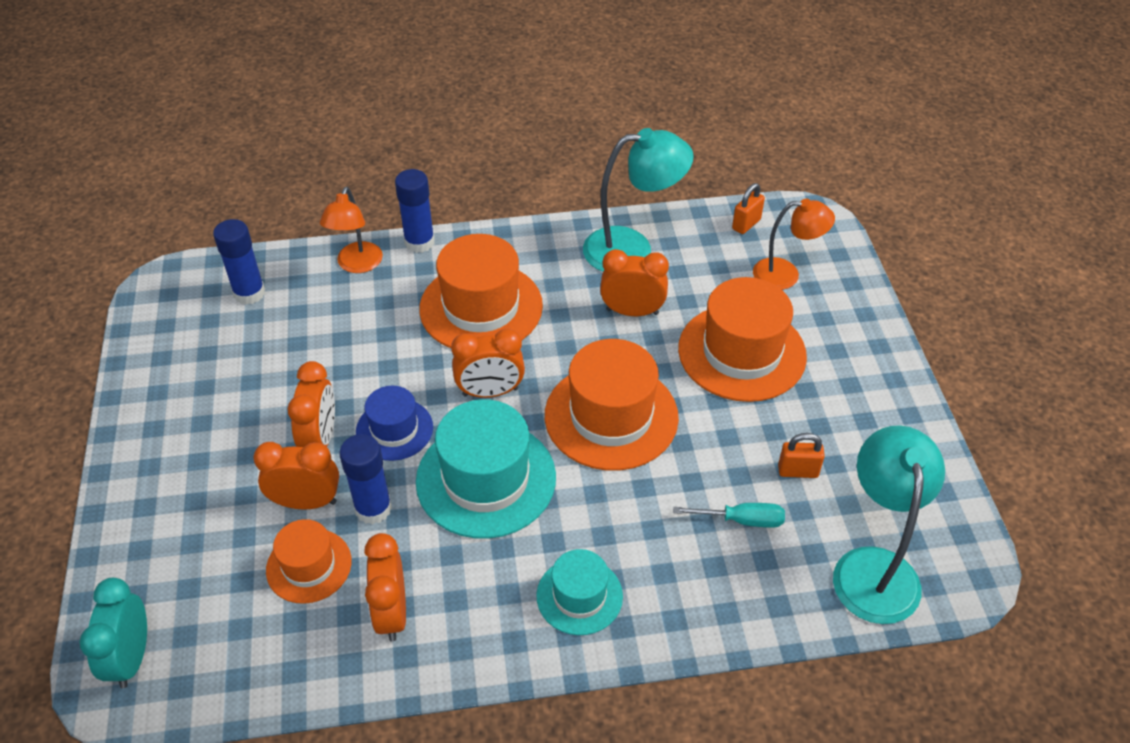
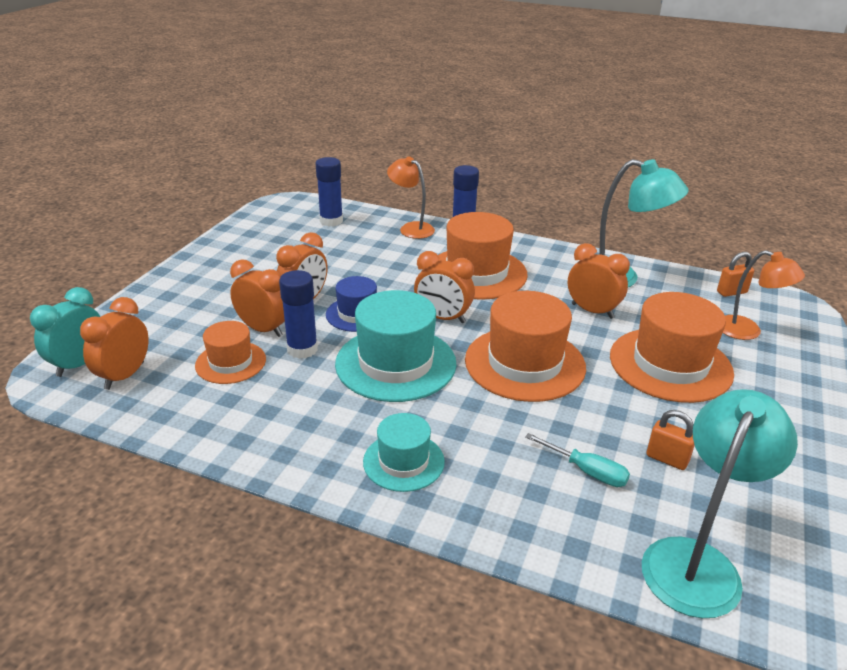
camera: 30 degrees right, 15 degrees down
orange lamp [320,187,383,273] -> orange lamp turned 90 degrees clockwise [387,156,435,239]
orange clock [364,533,406,641] -> orange clock moved to [80,297,149,390]

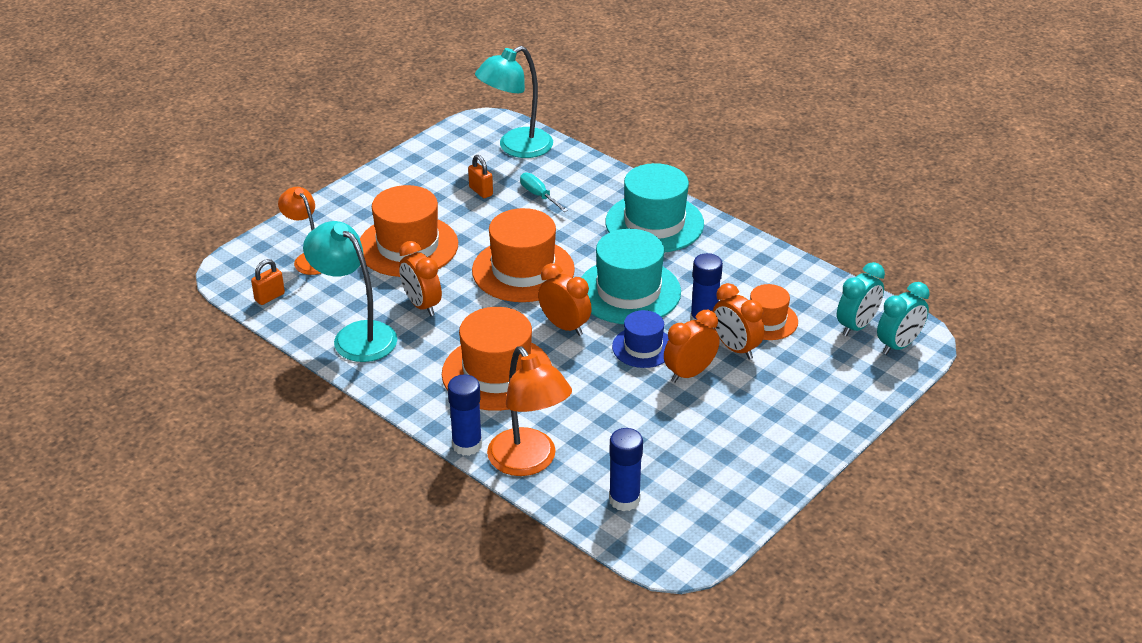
camera: 160 degrees left, 5 degrees up
orange clock [80,297,149,390] -> turquoise clock [837,262,885,336]
turquoise hat [363,413,445,492] -> turquoise hat [605,163,704,252], size x1.75
orange lamp [387,156,435,239] -> orange lamp [487,346,572,476], size x1.53
orange padlock [717,252,754,297] -> orange padlock turned 45 degrees counterclockwise [251,259,285,305]

